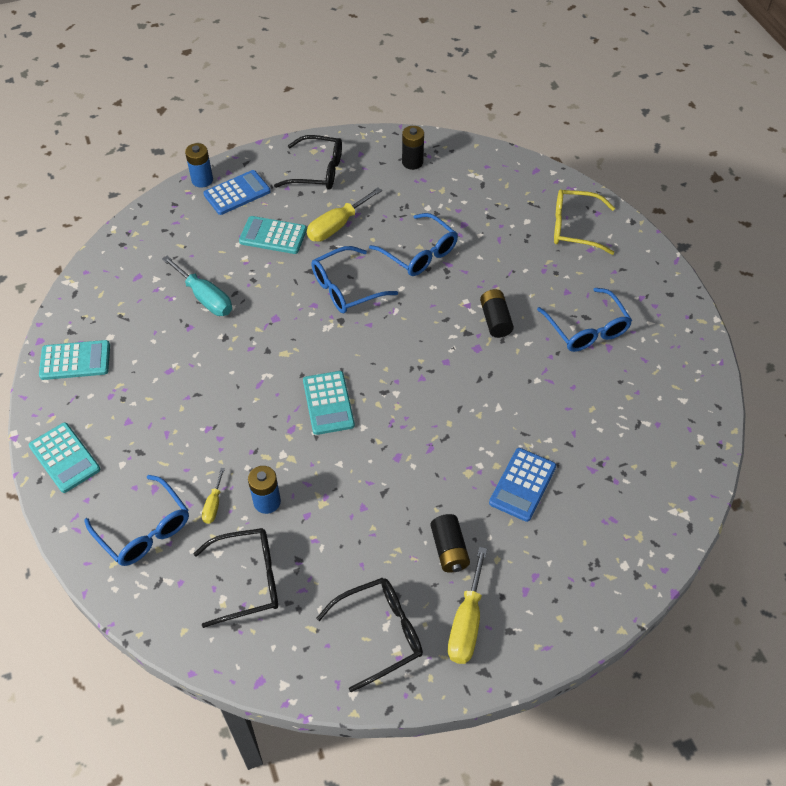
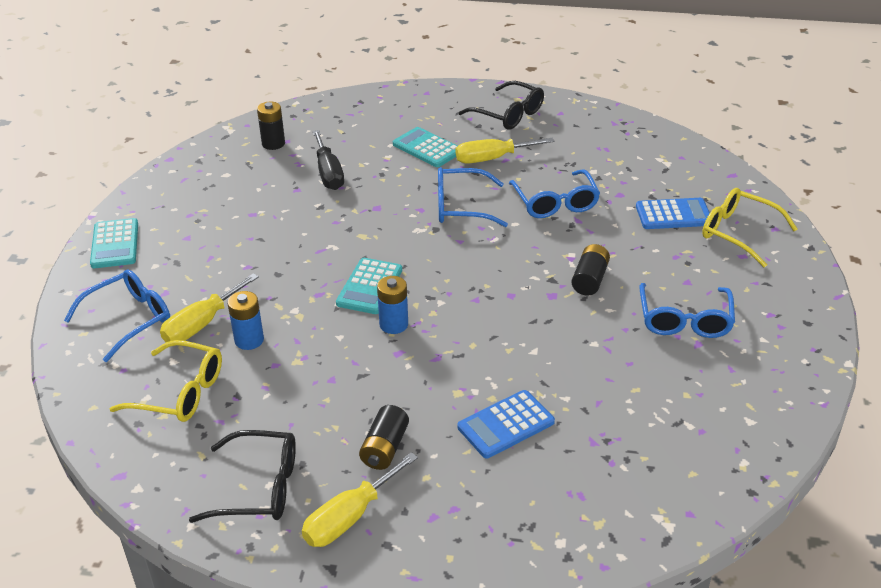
camera: 30 degrees right, 15 degrees down
turquoise calculator [39,340,110,380] -> none
blue glasses [84,475,189,566] -> blue glasses turned 120 degrees counterclockwise [64,269,170,362]
turquoise screwdriver [162,256,232,316] -> black screwdriver [312,130,344,190]
blue battery [185,143,213,188] -> blue battery moved to [377,276,408,334]
black glasses [193,528,278,628] -> yellow glasses [110,340,222,422]
yellow screwdriver [202,468,225,524] -> yellow screwdriver [160,273,259,342], size x1.86
blue calculator [203,170,271,215] -> blue calculator moved to [636,198,710,229]
black battery [402,126,424,170] -> black battery moved to [257,101,285,150]

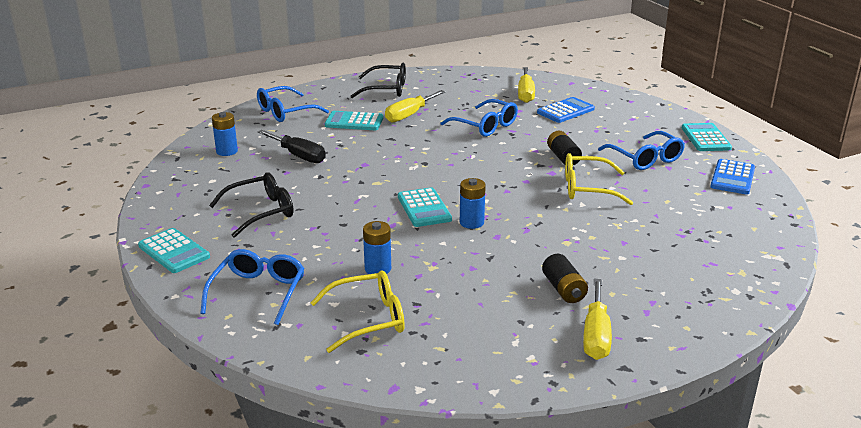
camera: 35 degrees left, 10 degrees down
yellow screwdriver [160,273,259,342] -> yellow screwdriver moved to [518,67,535,103]
black glasses [189,430,296,523] -> black glasses moved to [209,172,294,238]
black battery [257,101,285,150] -> blue battery [212,112,238,156]
blue glasses [438,167,508,227] -> blue glasses moved to [257,86,329,122]
blue calculator [457,390,555,458] -> blue calculator moved to [710,159,755,194]
yellow glasses [702,188,797,267] -> yellow glasses moved to [565,153,633,205]
none -> turquoise calculator [682,123,732,151]

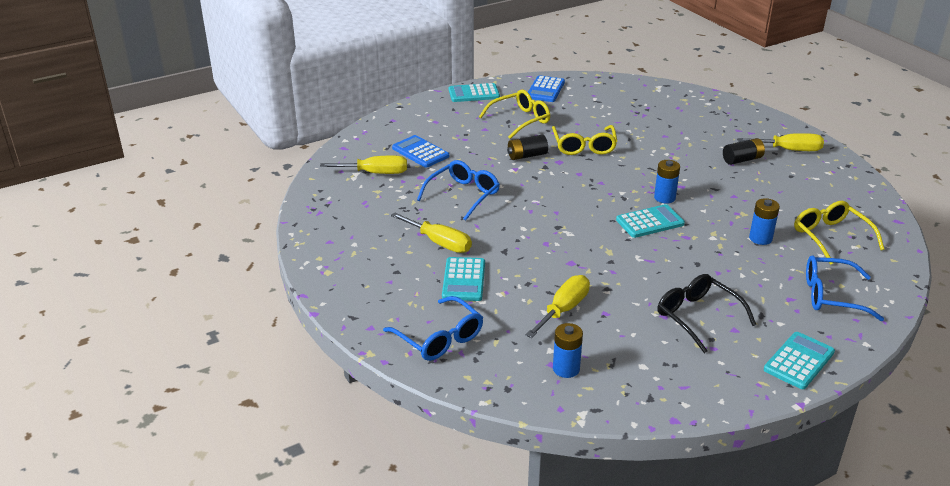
camera: 95 degrees left, 5 degrees up
black screwdriver [258,130,326,163] -> yellow screwdriver [526,275,590,338]
black glasses [351,63,406,98] -> none
blue glasses [598,131,685,170] -> yellow glasses [479,90,550,139]
blue calculator [710,159,755,194] -> blue calculator turned 90 degrees clockwise [528,75,565,102]

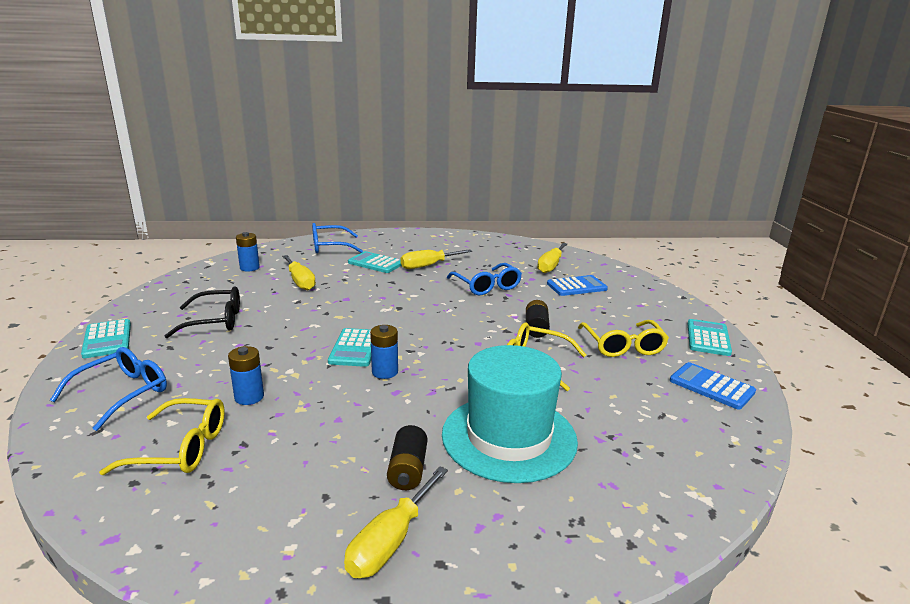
camera: 115 degrees right, 10 degrees down
none -> turquoise hat [442,345,578,483]

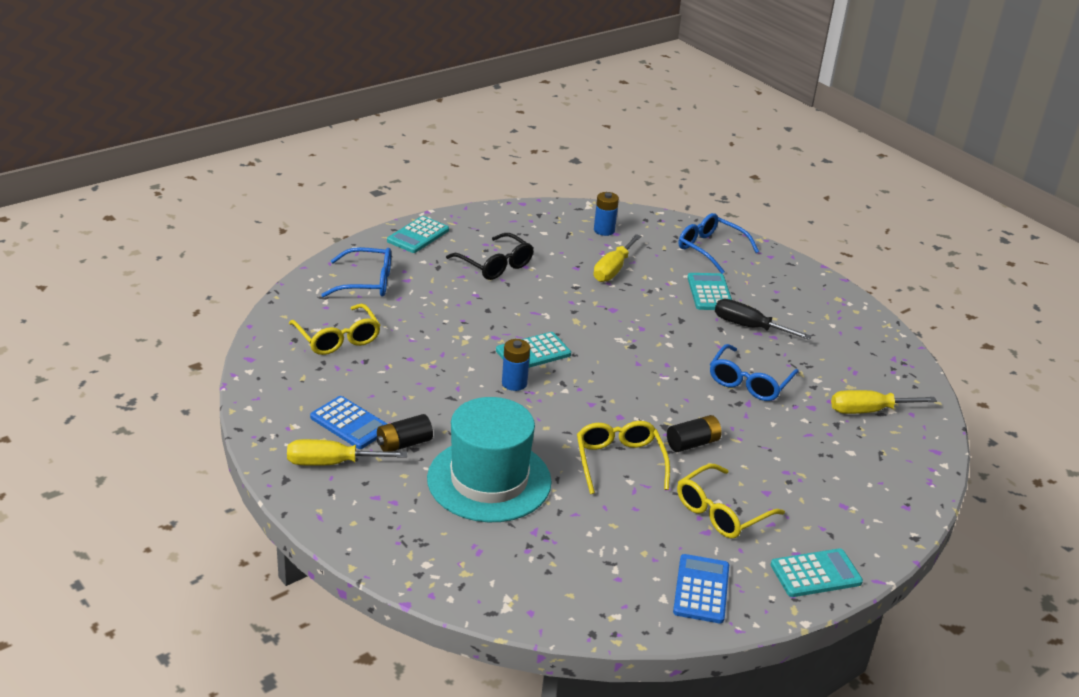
camera: 55 degrees right, 10 degrees up
blue battery [228,346,264,405] -> none
yellow screwdriver [400,249,472,269] -> black screwdriver [715,299,812,340]
blue calculator [547,275,608,296] -> blue calculator moved to [310,396,387,449]

